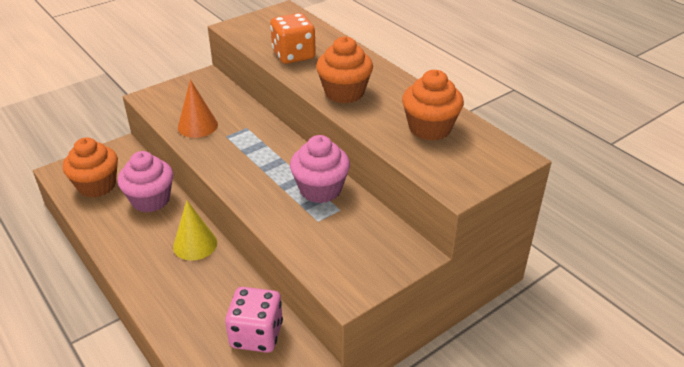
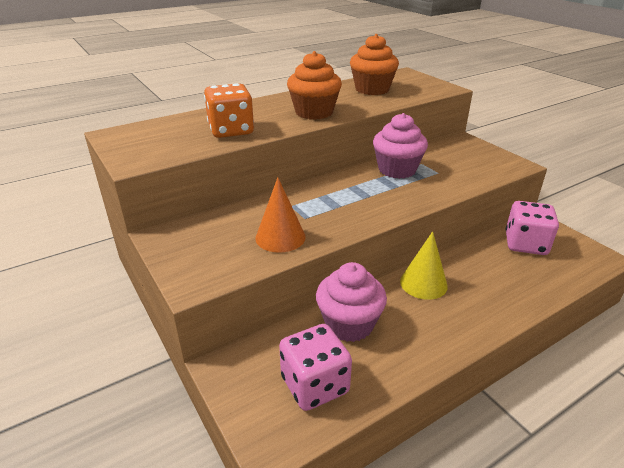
camera: 85 degrees left, 5 degrees down
orange cupcake [63,137,118,198] -> pink dice [279,324,352,411]

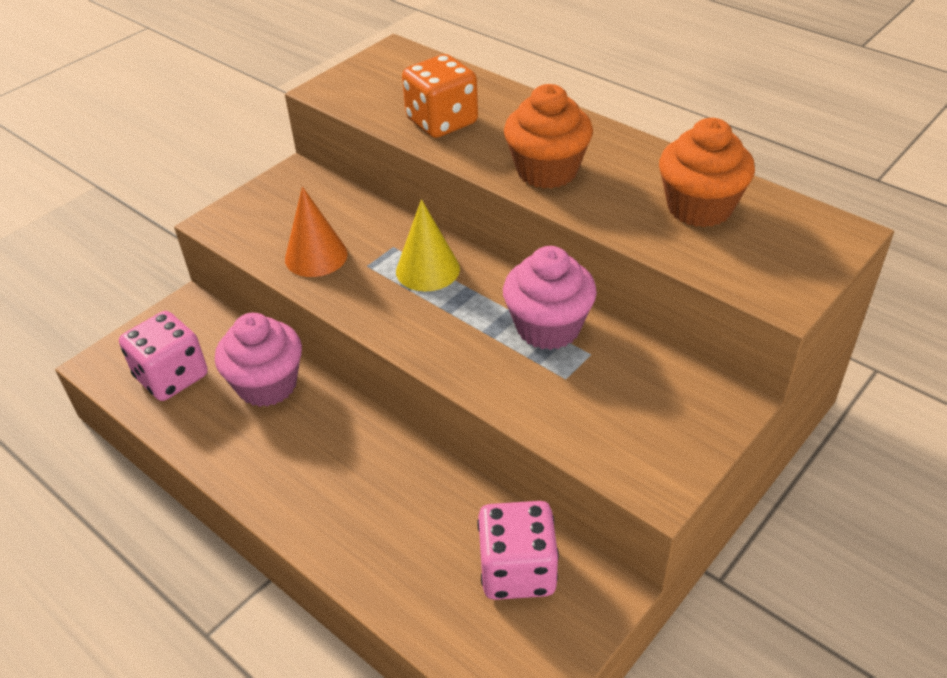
camera: 75 degrees right, 10 degrees up
yellow cone [400,231,448,300] -> yellow cone moved to [396,199,460,292]

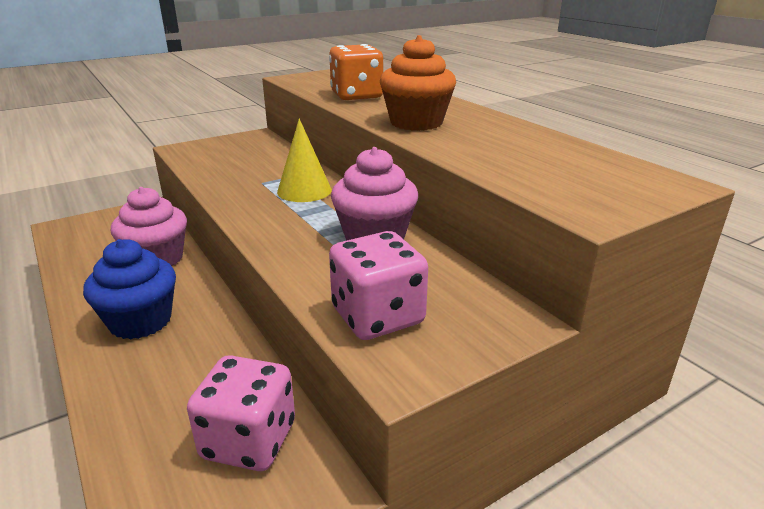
camera: 15 degrees right, 15 degrees down
pink dice [119,311,208,401] -> pink dice moved to [329,231,428,340]
orange cone [285,186,348,277] -> none
orange cupcake [659,118,755,227] -> none
none -> blue cupcake [83,239,176,340]

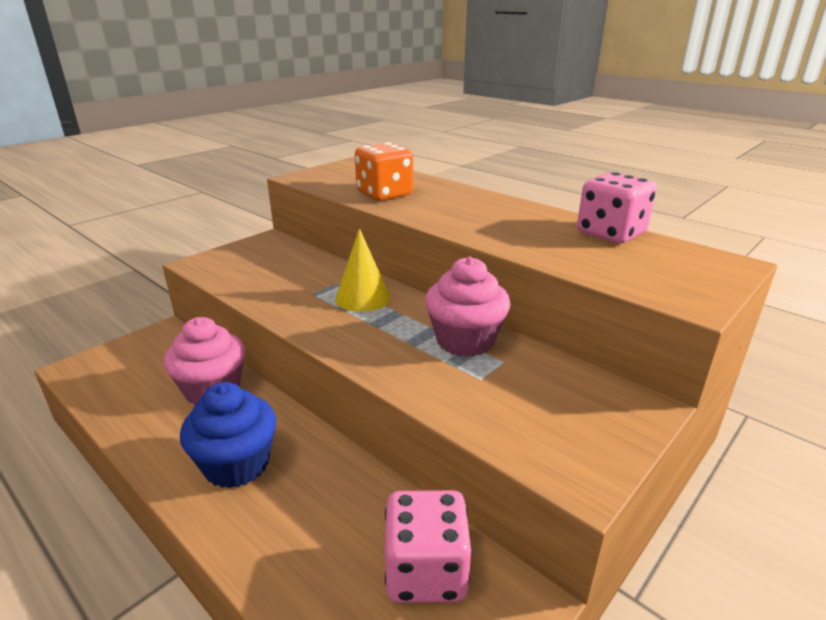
camera: 15 degrees left, 0 degrees up
pink dice [329,231,428,340] -> pink dice moved to [577,172,657,243]
orange cupcake [380,35,456,131] -> none

